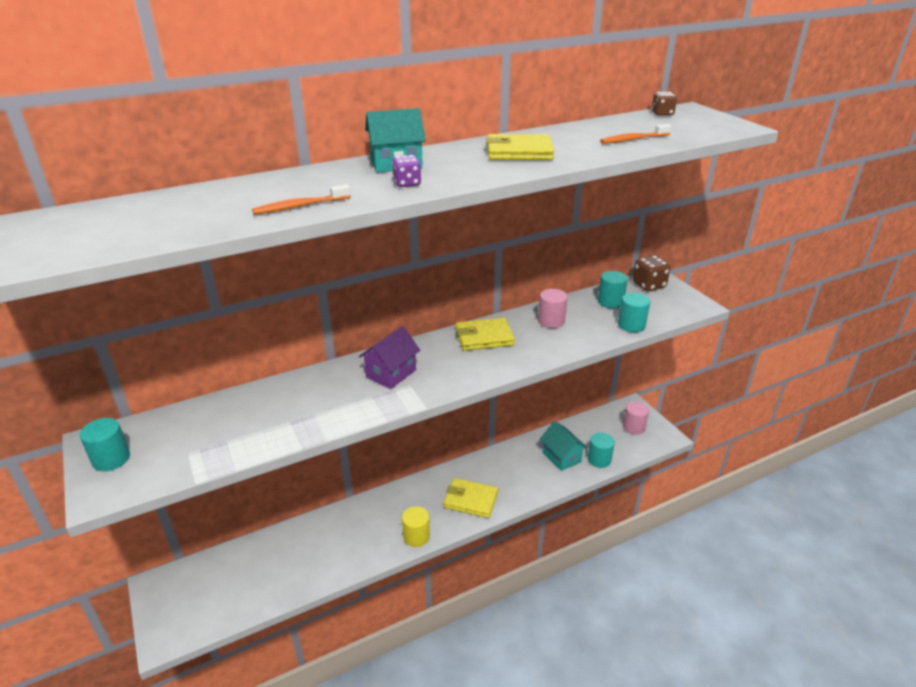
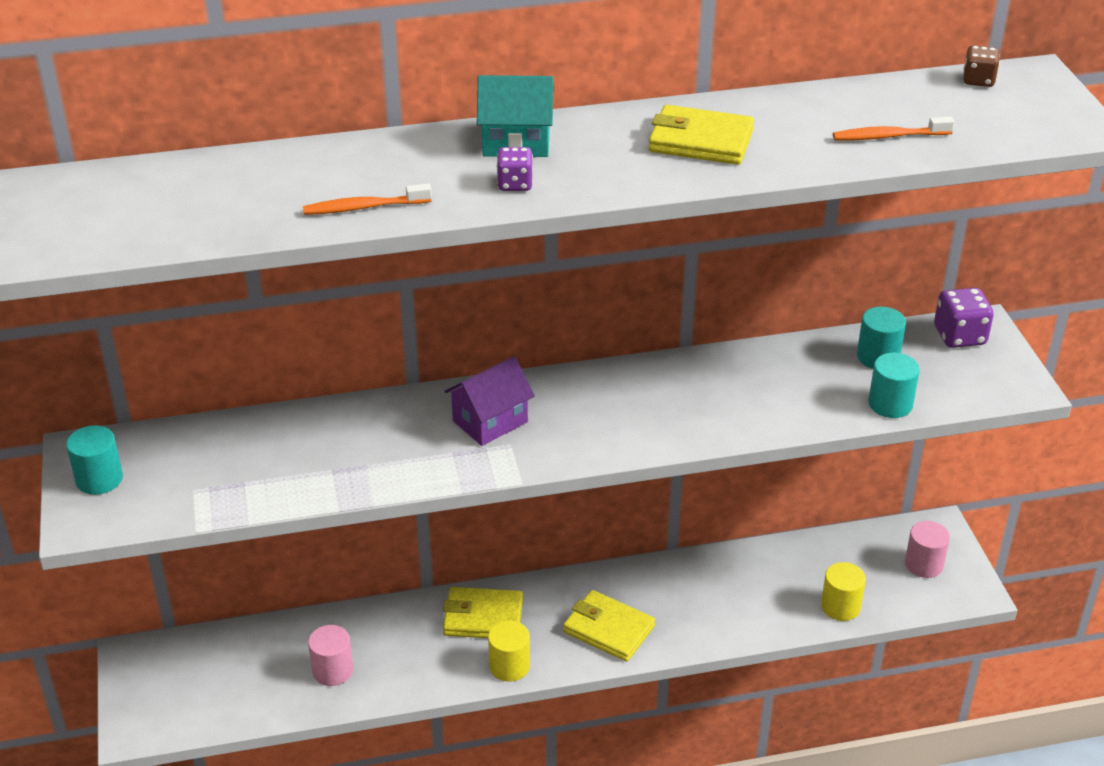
camera: 15 degrees right, 5 degrees up
yellow wallet [455,318,515,351] -> yellow wallet moved to [443,587,523,638]
pink cylinder [538,289,568,328] -> pink cylinder moved to [308,625,353,686]
turquoise house [540,421,587,471] -> none
turquoise cylinder [588,432,615,468] -> yellow cylinder [821,562,866,621]
brown dice [633,255,671,291] -> purple dice [934,288,994,348]

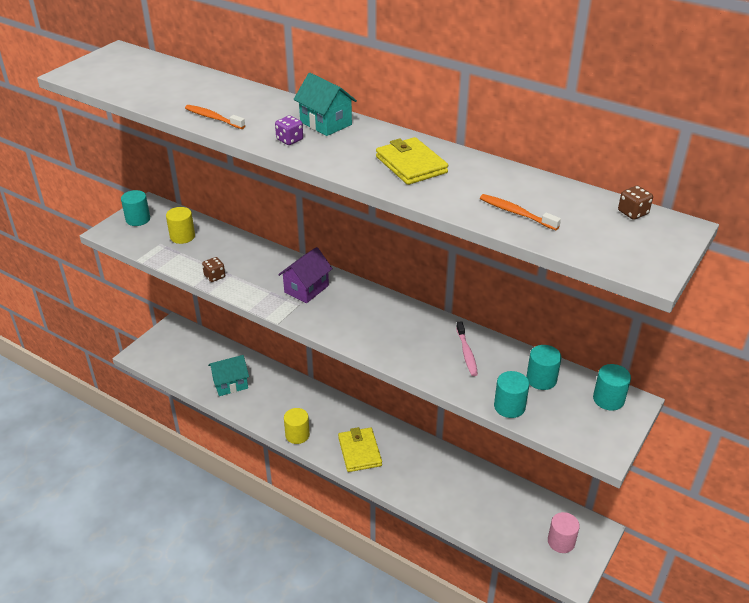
camera: 45 degrees right, 0 degrees up
pink cylinder [308,625,353,686] -> turquoise house [208,355,249,396]
yellow wallet [443,587,523,638] -> none
purple house [445,356,535,446] -> purple house turned 60 degrees counterclockwise [278,247,333,303]
yellow cylinder [821,562,866,621] -> yellow cylinder moved to [166,207,195,244]
purple dice [934,288,994,348] -> turquoise cylinder [593,364,631,411]
none -> brown dice [202,257,225,282]
none -> pink toothbrush [456,321,478,376]

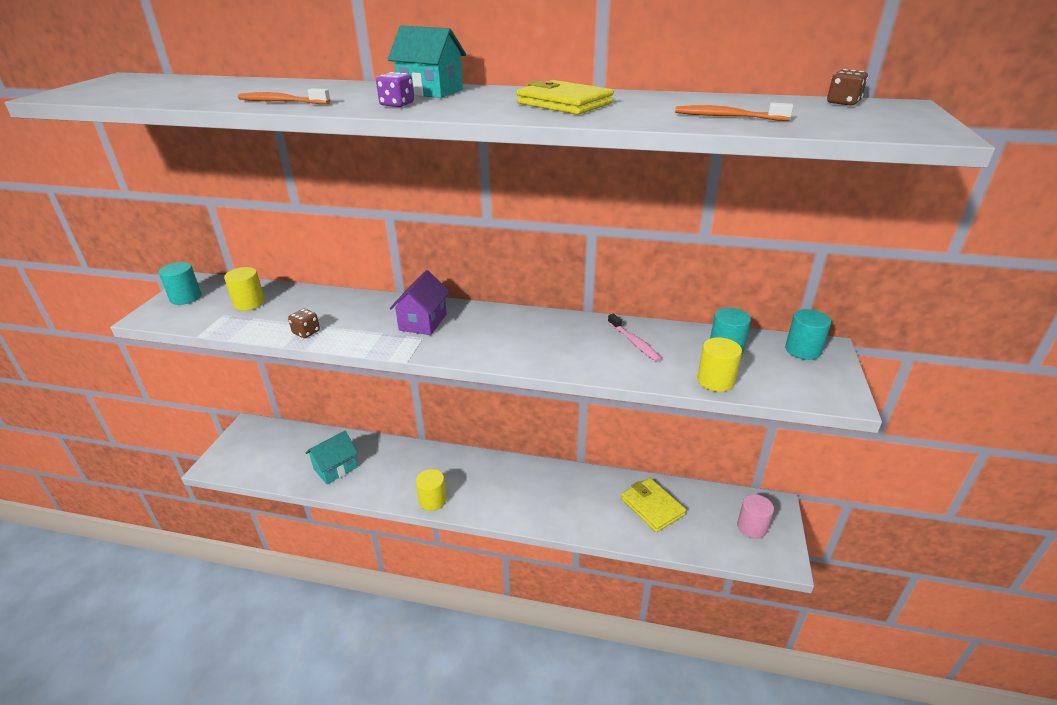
camera: 20 degrees left, 5 degrees down
yellow wallet [338,427,382,472] -> yellow wallet moved to [621,478,686,532]
turquoise cylinder [494,371,529,418] -> yellow cylinder [697,337,742,392]

